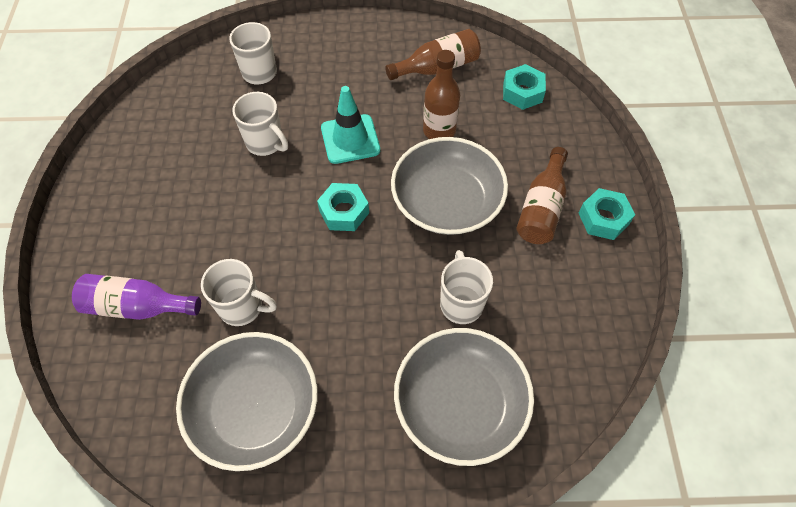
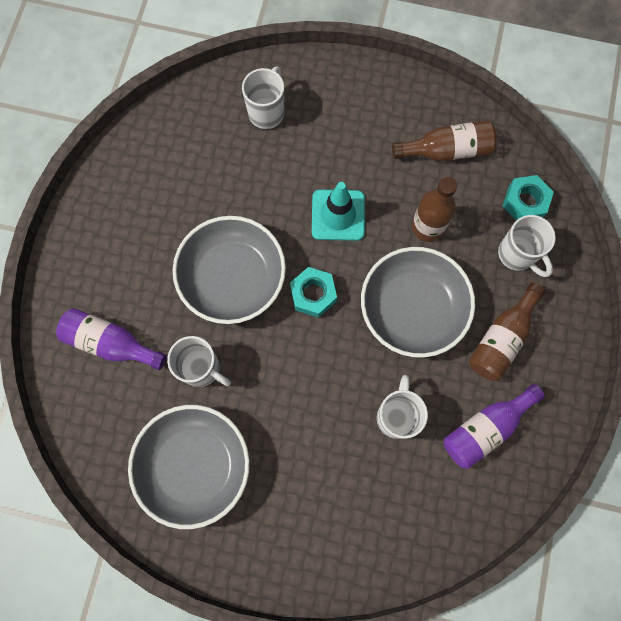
camera: 15 degrees right, 15 degrees up
white mug [232,92,288,156] -> white mug moved to [498,215,556,277]
grey bowl [394,328,534,466] -> grey bowl moved to [173,216,286,324]
turquoise nut [579,188,635,240] -> none
none -> purple bottle [444,384,545,469]

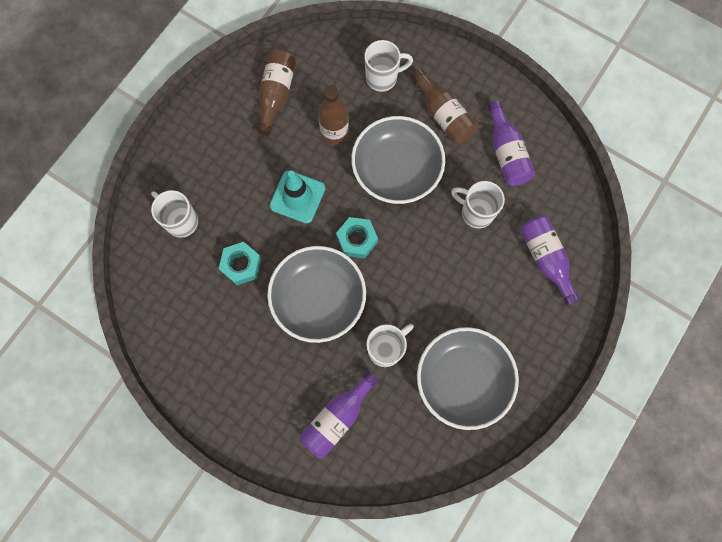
camera: 70 degrees left, 0 degrees up
turquoise nut [503,175,554,221] -> turquoise nut moved to [219,242,261,285]
none -> purple bottle [520,215,580,305]

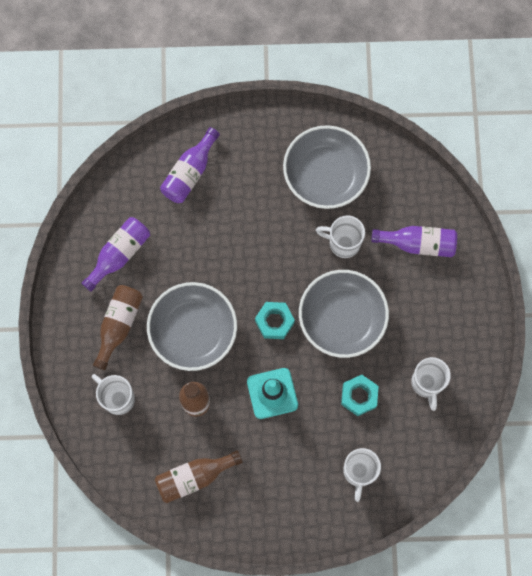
camera: 125 degrees left, 0 degrees up
white mug [451,181,505,228] -> white mug moved to [411,357,451,411]

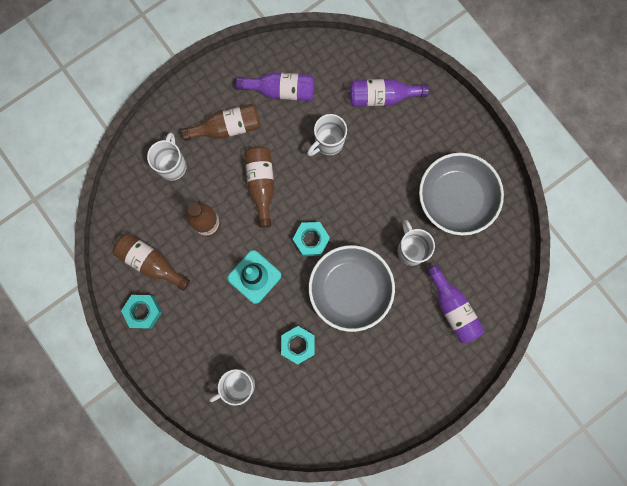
camera: 55 degrees right, 5 degrees up
grey bowl [147,282,237,371] -> brown bottle [244,147,274,228]
white mug [411,357,451,411] -> white mug moved to [307,114,347,156]
none -> turquoise nut [121,295,162,329]

